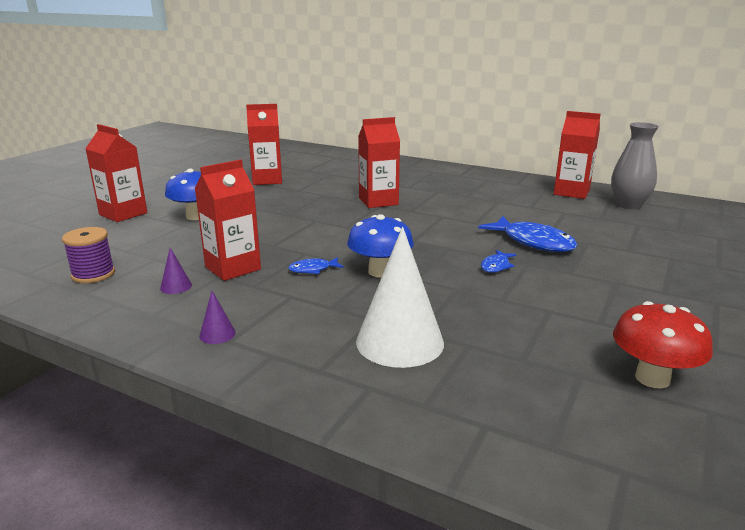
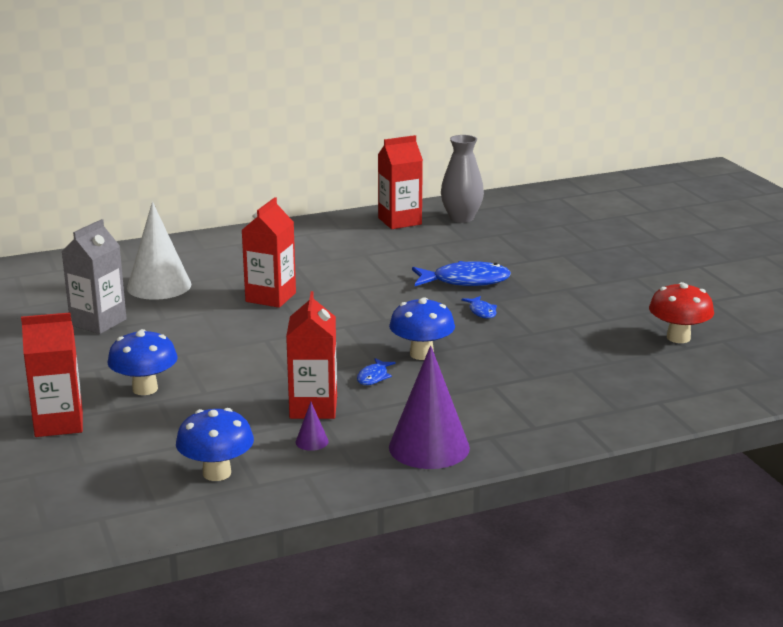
camera: 50 degrees left, 0 degrees up
purple spool [62,227,115,283] -> blue mushroom [176,408,254,481]
purple cone [199,291,236,344] -> purple cone [389,345,470,469], size x2.43
red carton [246,104,282,185] -> grey carton [61,219,127,334]
white cone [356,227,444,368] -> white cone moved to [127,202,191,300]

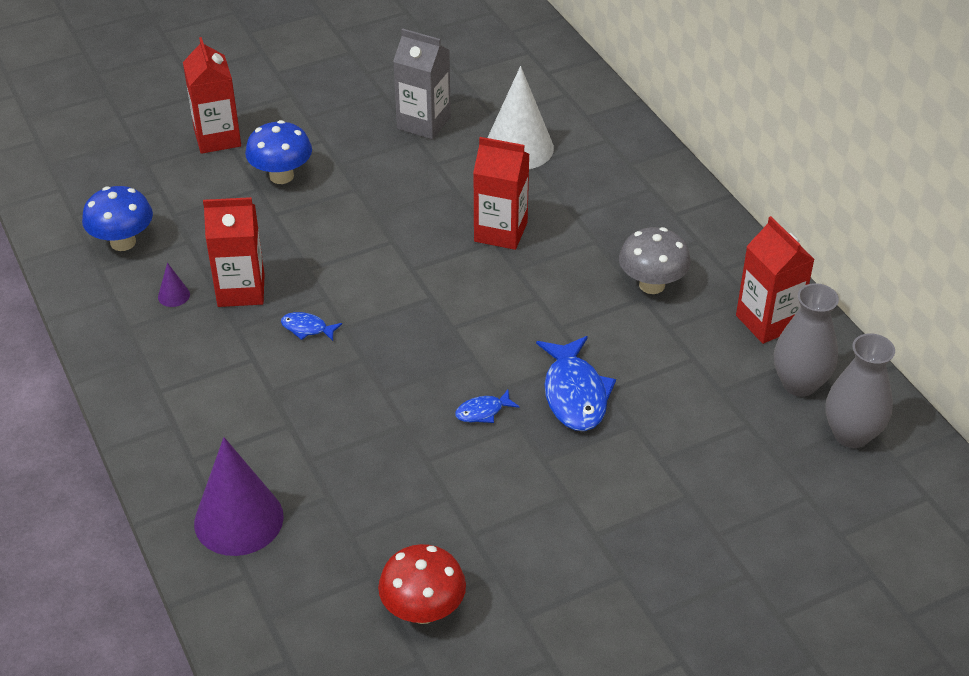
camera: 85 degrees right, 20 degrees up
blue mushroom [389,297,455,360] -> none
purple cone [389,345,470,469] -> purple cone moved to [194,437,284,556]
none -> grey mushroom [619,227,691,294]
none -> grey vase [826,333,895,448]

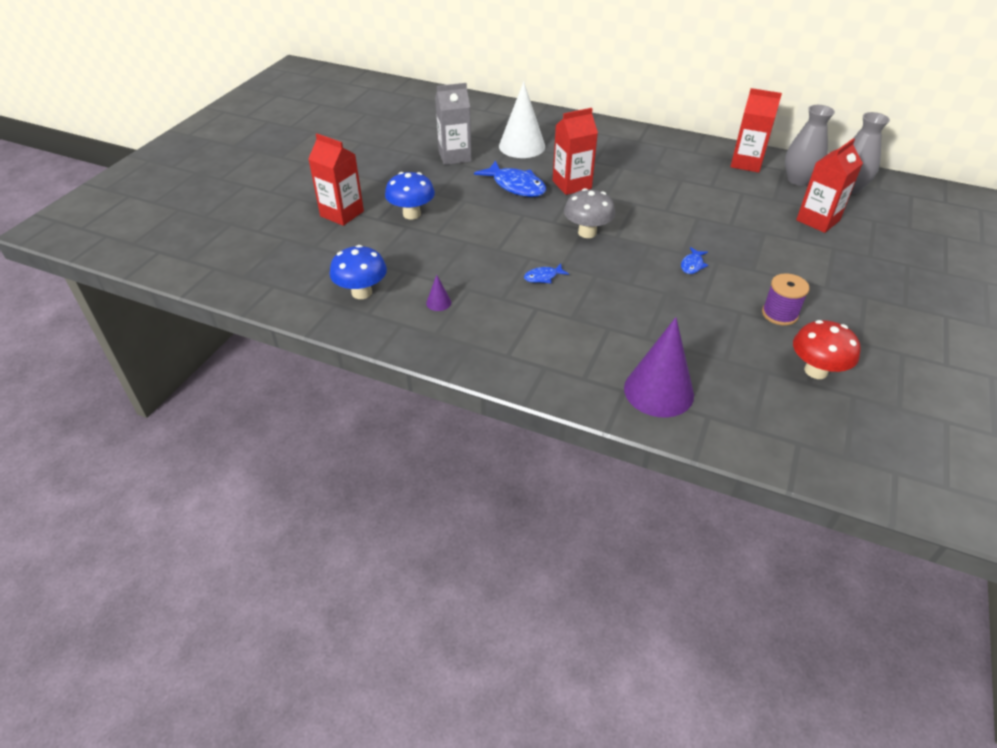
camera: 40 degrees left, 0 degrees up
red carton [203,197,264,307] -> red carton moved to [796,138,863,233]
blue fish [536,336,616,431] -> blue fish moved to [474,160,546,197]
grey mushroom [619,227,691,294] -> grey mushroom moved to [564,188,615,238]
none -> purple spool [762,274,809,326]

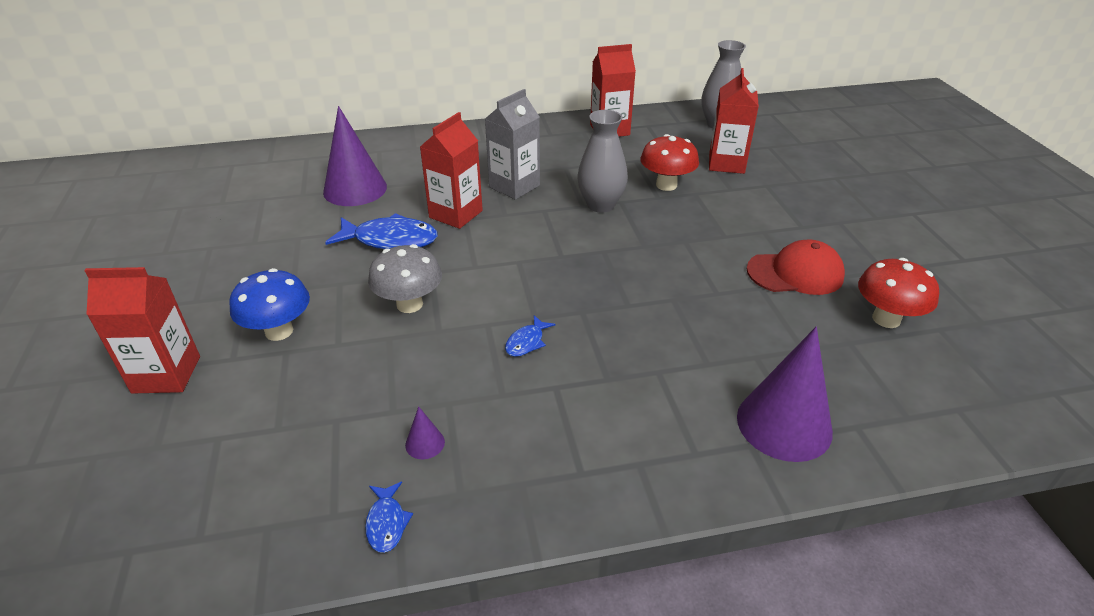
camera: 35 degrees left, 5 degrees down
blue mushroom [330,245,387,299] -> none
grey carton [435,83,472,165] -> grey carton moved to [485,89,540,200]
white cone [499,81,545,158] -> purple cone [323,106,387,206]
grey mushroom [564,188,615,238] -> grey mushroom moved to [368,244,442,313]
blue fish [681,247,708,274] -> blue fish moved to [365,481,413,553]
purple spool [762,274,809,326] -> red cap [747,240,845,295]
grey vase [785,105,835,186] -> grey vase moved to [577,110,628,213]
none -> red mushroom [640,134,699,191]

